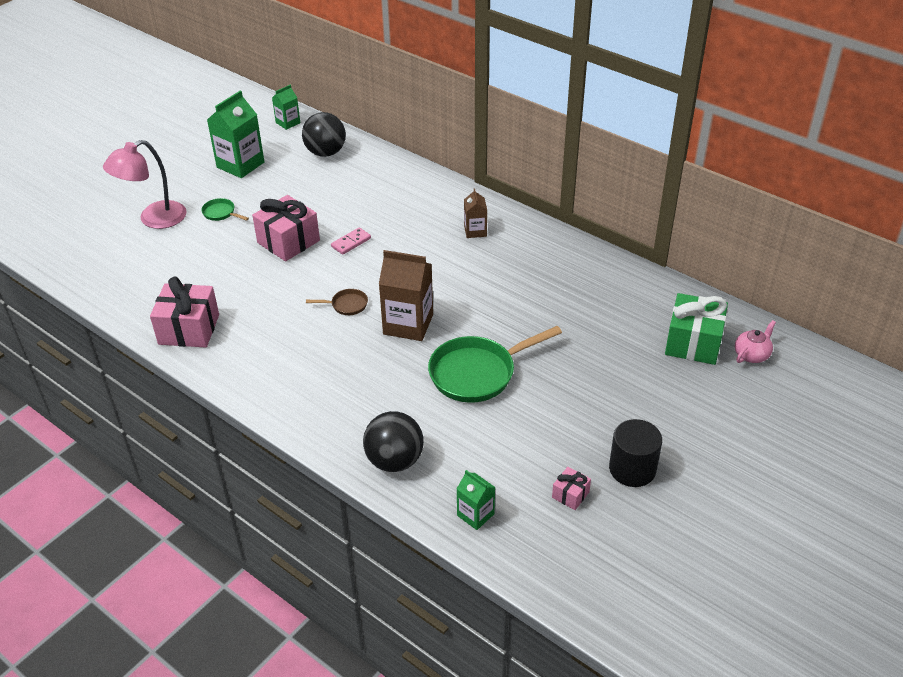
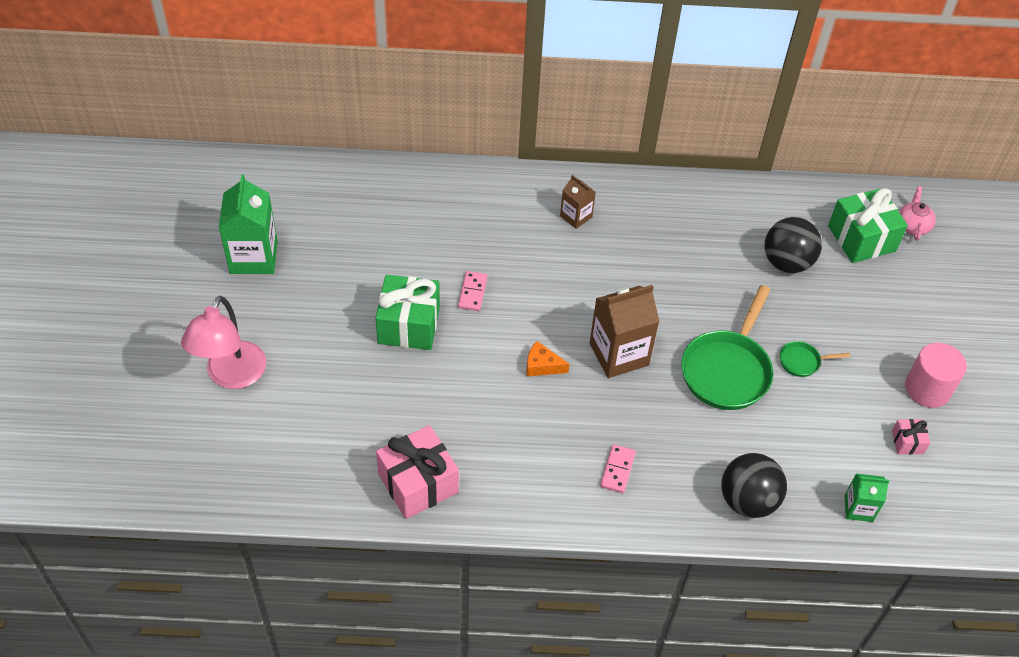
camera: 40 degrees left, 10 degrees up
green pan [201,198,249,221] -> green pan moved to [780,341,850,377]
pink gift [252,195,320,261] -> green gift [375,275,440,350]
green carton [272,85,300,130] -> none
black ball [302,112,346,157] -> black ball moved to [765,217,822,273]
brown pan [306,289,368,315] -> orange cheese [526,341,570,377]
black cylinder [609,419,662,487] -> pink cylinder [905,343,967,408]
none -> pink domino [600,444,636,493]

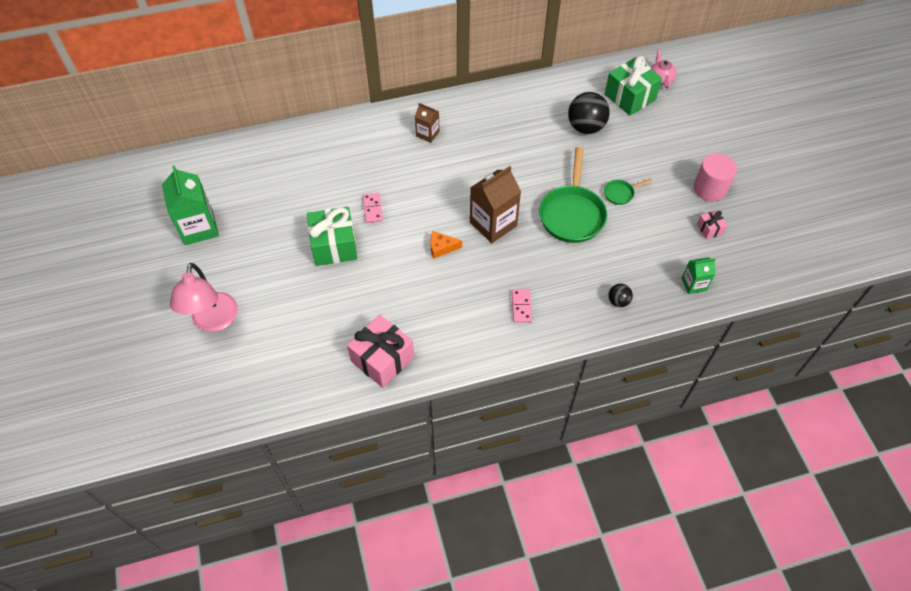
camera: 15 degrees left, 5 degrees up
black ball [722,453,787,518] -> black ball [608,284,633,307], size x0.51

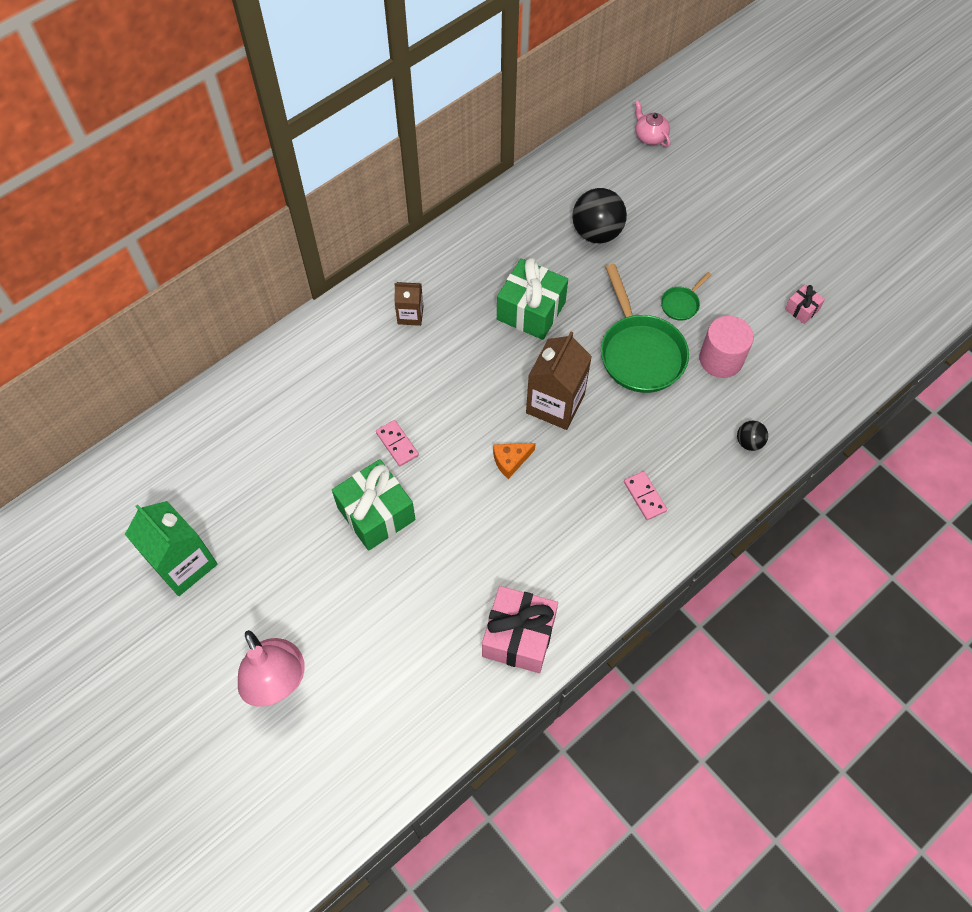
camera: 25 degrees left, 5 degrees up
green gift [605,56,662,116] -> green gift moved to [497,258,568,340]
green carton [682,257,716,294] -> none
pink cylinder [694,153,737,201] -> pink cylinder moved to [699,316,754,378]

